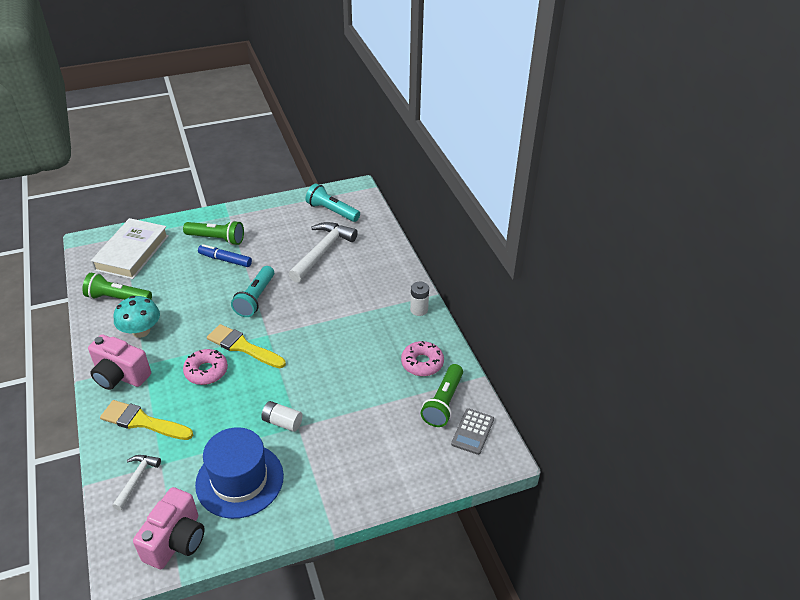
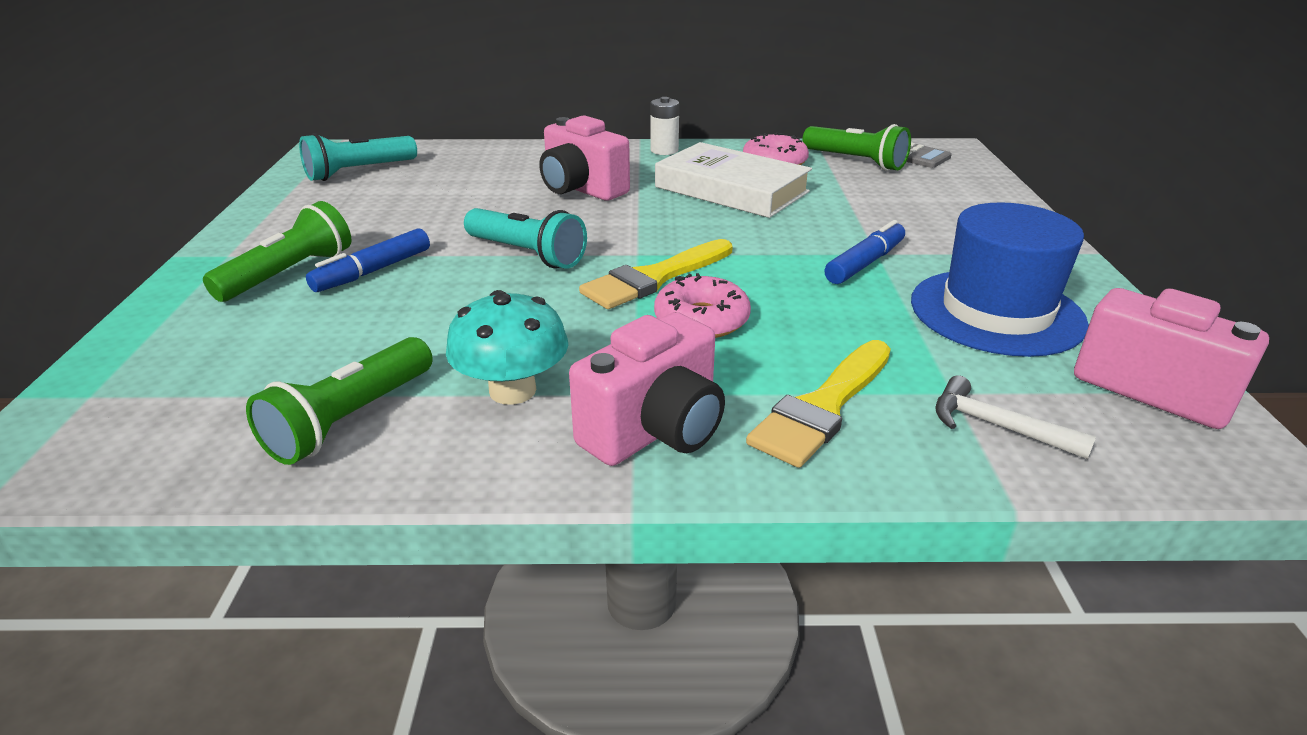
camera: 70 degrees left, 10 degrees down
white book [91,218,169,280] -> white book moved to [655,142,812,218]
white battery [261,401,303,432] -> blue marker [825,220,905,284]
white hammer [289,222,358,282] -> none
none -> pink camera [539,115,630,201]

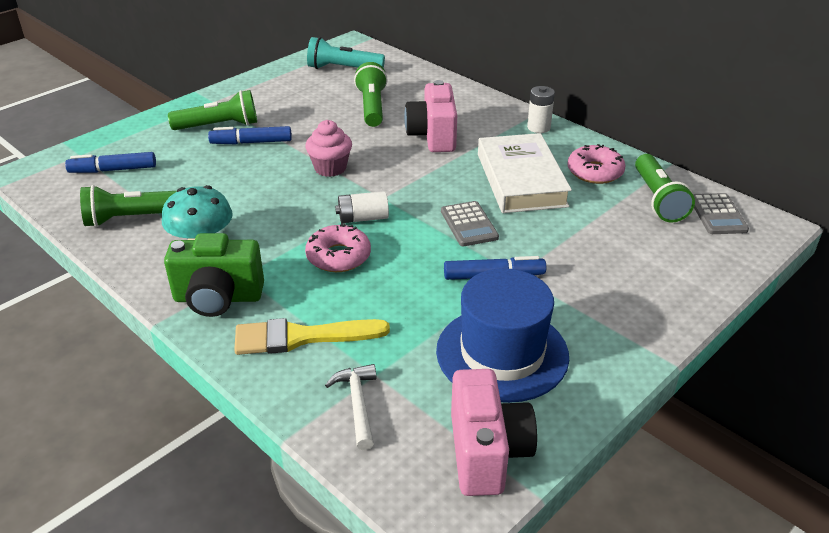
camera: 45 degrees right, 5 degrees up
turquoise flashlight [464,208,587,269] -> pink cupcake [305,120,352,177]
pink camera [569,312,725,466] -> green camera [164,233,264,317]
yellow brush [579,239,733,309] -> white battery [335,191,389,223]
none -> blue marker [65,152,156,173]
none -> green flashlight [354,62,388,127]
none -> grey calculator [441,201,499,246]

